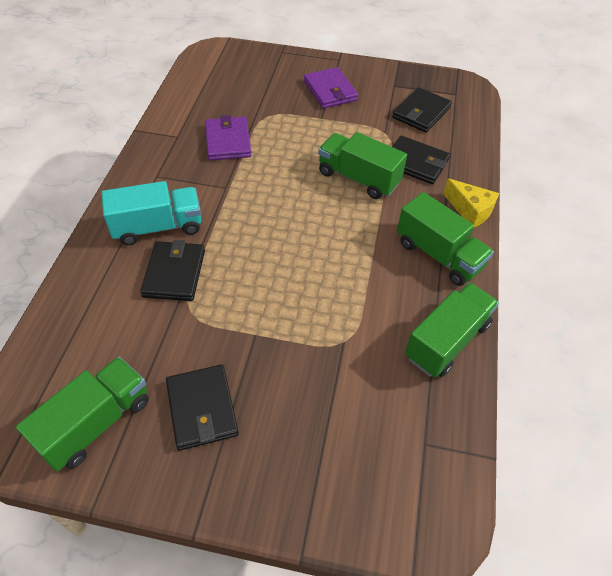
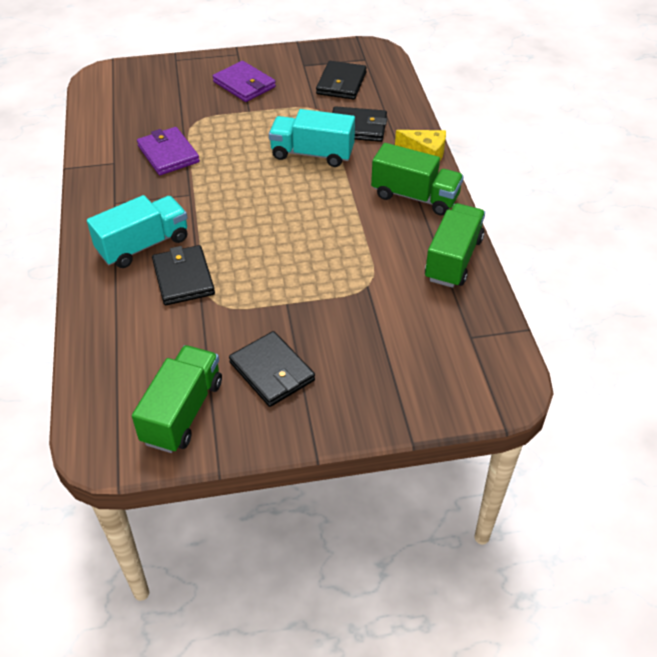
camera: 20 degrees left, 5 degrees down
green truck [318,132,407,199] -> turquoise truck [269,109,355,167]

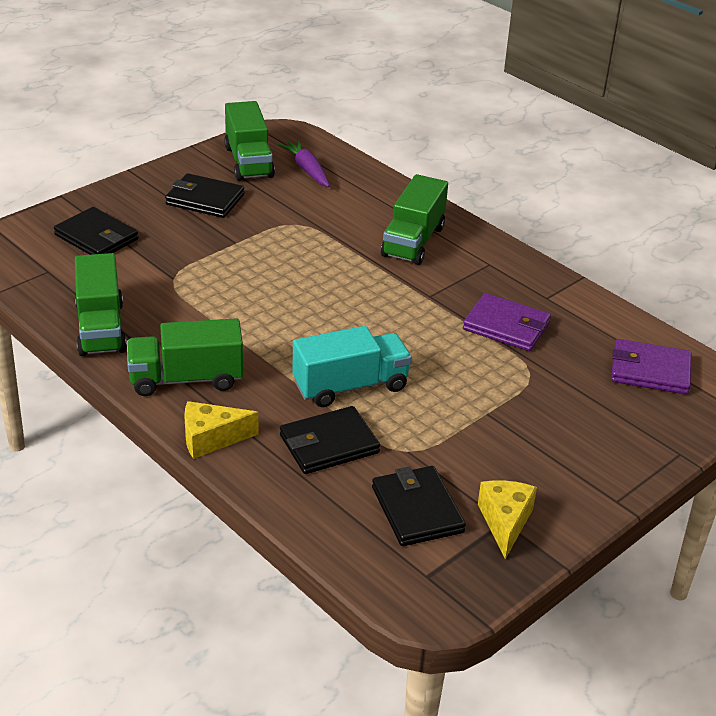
camera: 145 degrees right, 10 degrees down
turquoise truck [87,195,187,268] -> green truck [381,174,448,265]
black wallet [152,245,215,305] -> black wallet moved to [54,207,139,255]
purple wallet [213,61,276,102] -> purple wallet moved to [611,339,691,395]
none -> purple carrot [278,140,330,187]
none -> yellow cheese [478,480,537,559]

